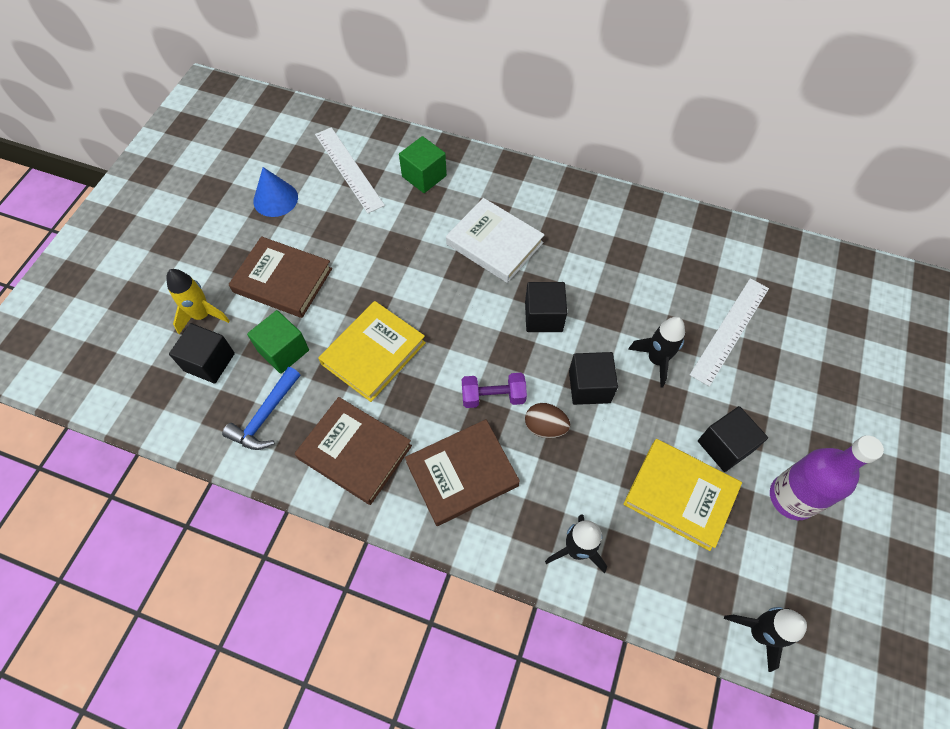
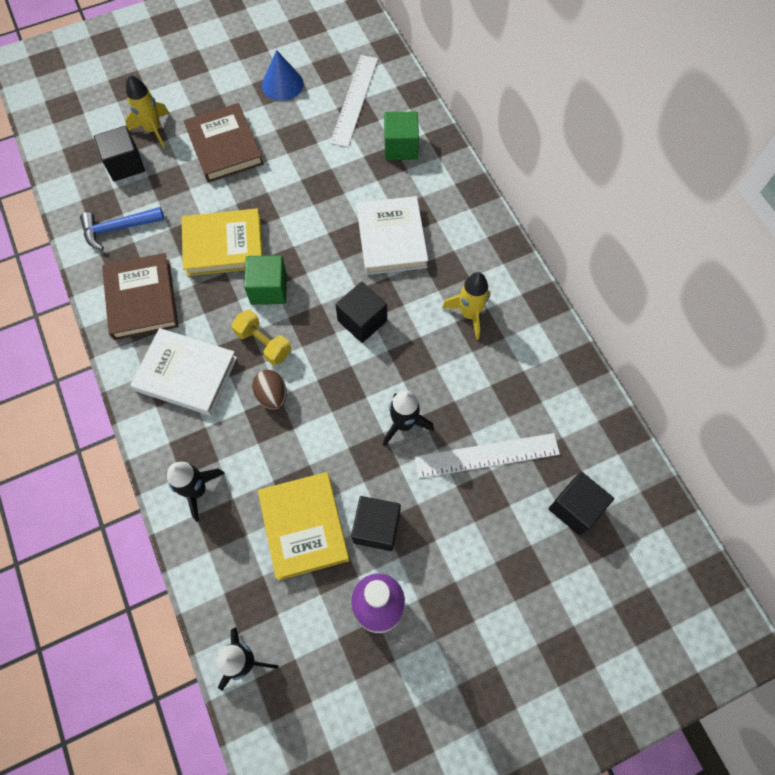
camera: 45 degrees right, 5 degrees up
green cube [247,310,309,374] -> green cube moved to [244,255,287,305]
brown book [405,419,520,526] -> white book [130,328,237,415]
purple dumbbell [462,373,527,408] -> yellow dumbbell [232,310,291,365]
black cube [569,352,618,405] -> black cube moved to [549,472,614,535]
none -> yellow rocket [442,272,491,340]

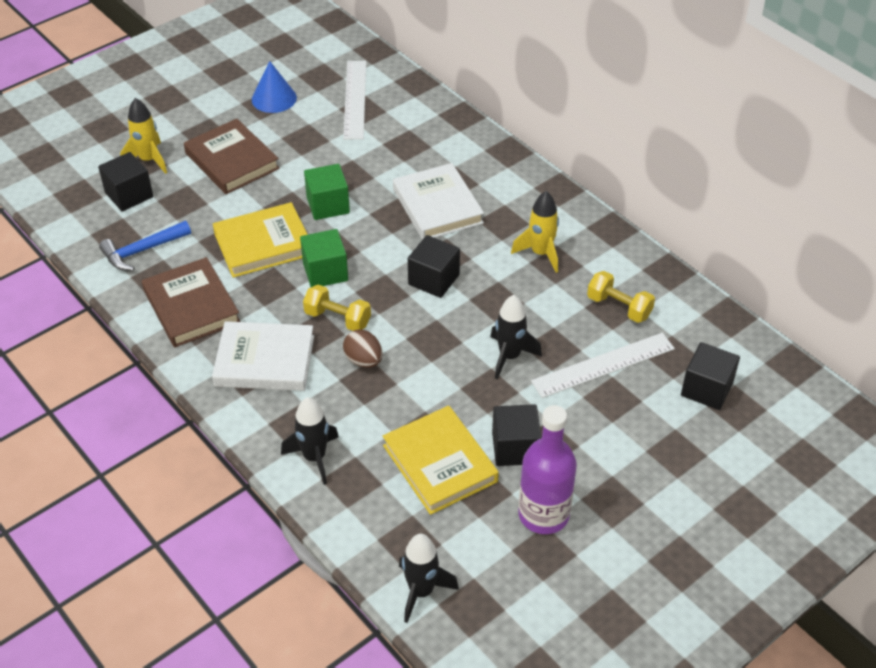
camera: 15 degrees left, 20 degrees down
green cube [384,111,419,160] -> green cube moved to [304,164,350,220]
none -> yellow dumbbell [587,271,655,323]

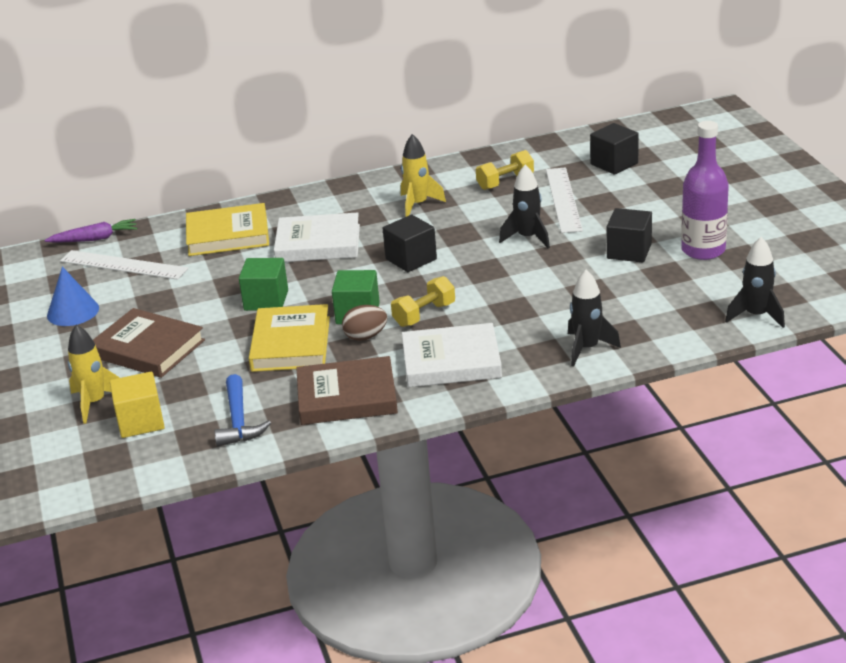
camera: 65 degrees left, 15 degrees down
black cube [98,152,153,211] -> yellow cube [110,372,165,438]
brown book [184,119,280,194] -> brown book turned 45 degrees clockwise [93,308,205,378]
white book [212,321,314,391] -> white book turned 60 degrees clockwise [402,323,502,387]
brown egg [343,329,383,368] -> brown egg moved to [342,305,387,341]
yellow book [383,406,499,515] -> yellow book moved to [186,203,269,256]
none -> purple carrot [45,219,137,243]

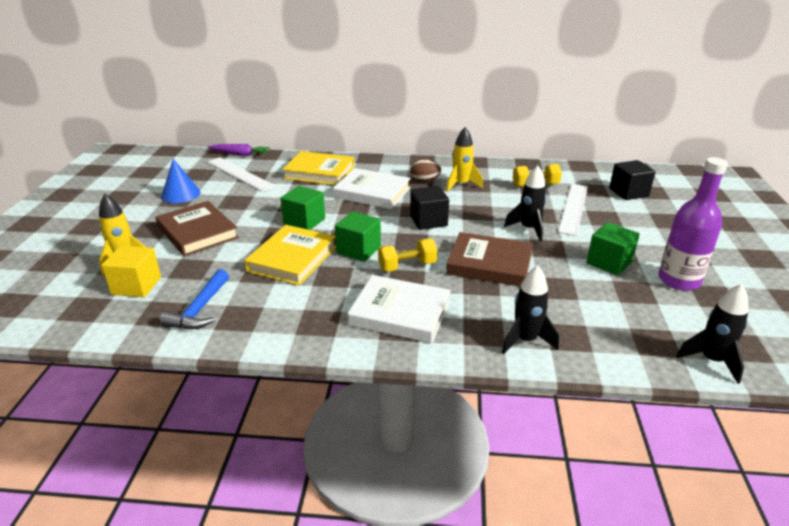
camera: 20 degrees right, 0 degrees up
brown book [296,356,398,425] -> brown book moved to [446,232,533,286]
brown egg [342,305,387,341] -> brown egg moved to [410,159,441,182]
black cube [607,208,652,263] -> green cube [586,222,640,276]

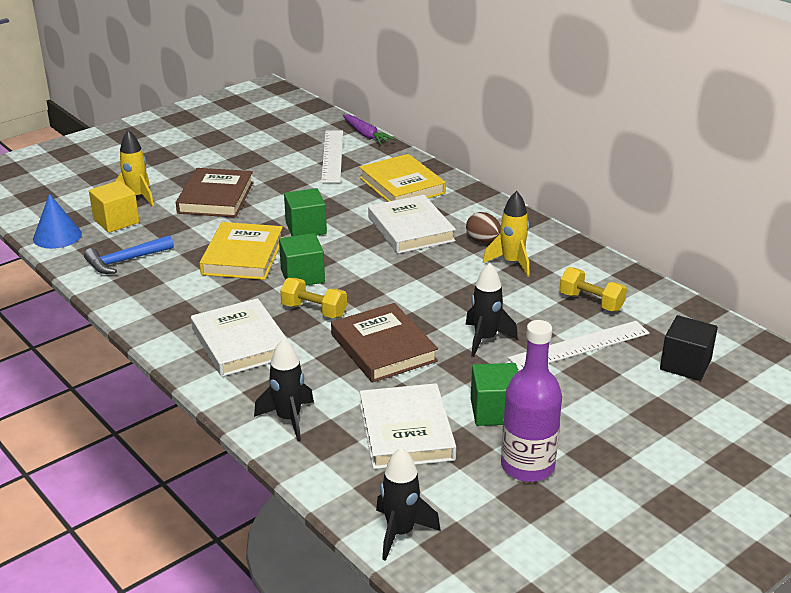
camera: 45 degrees right, 0 degrees up
blue cone [161,159,201,203] -> blue cone moved to [33,194,82,249]
yellow book [244,225,336,286] -> yellow book turned 60 degrees counterclockwise [199,222,283,280]
black cube [410,186,449,230] -> none
none -> white book [360,383,456,469]

